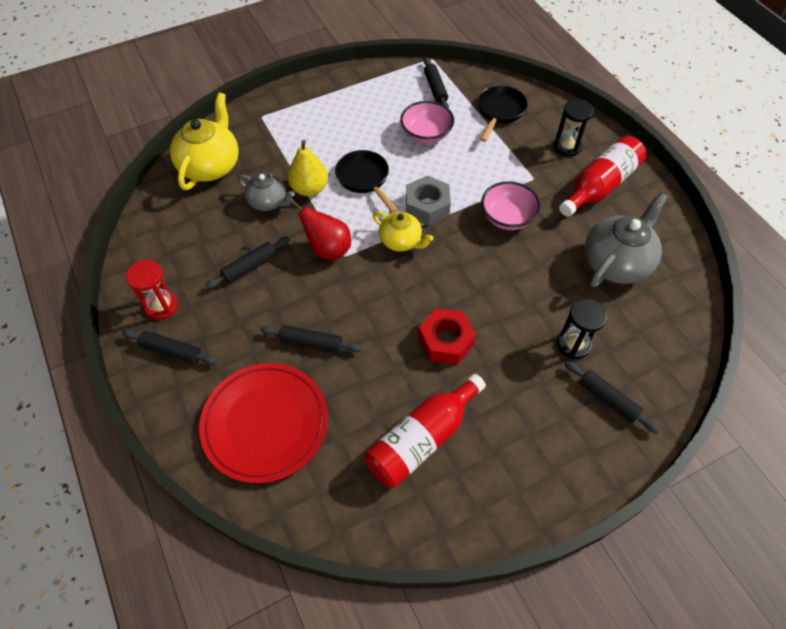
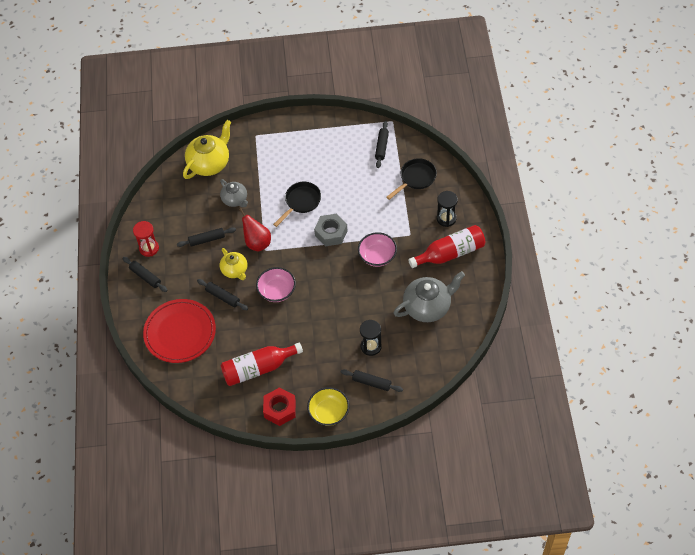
camera: 25 degrees right, 0 degrees up
yellow pear [288,140,328,196] -> none
black pan [335,150,398,213] -> black pan turned 45 degrees clockwise [273,182,321,227]
yellow teapot [373,212,433,252] -> yellow teapot moved to [220,248,247,280]
pink bowl [400,101,454,143] -> pink bowl moved to [256,267,296,302]
red nut [418,308,476,365] -> red nut moved to [263,387,296,426]
black rolling pin [565,361,660,434] -> black rolling pin turned 45 degrees counterclockwise [341,369,403,392]
none -> yellow bowl [307,387,349,426]

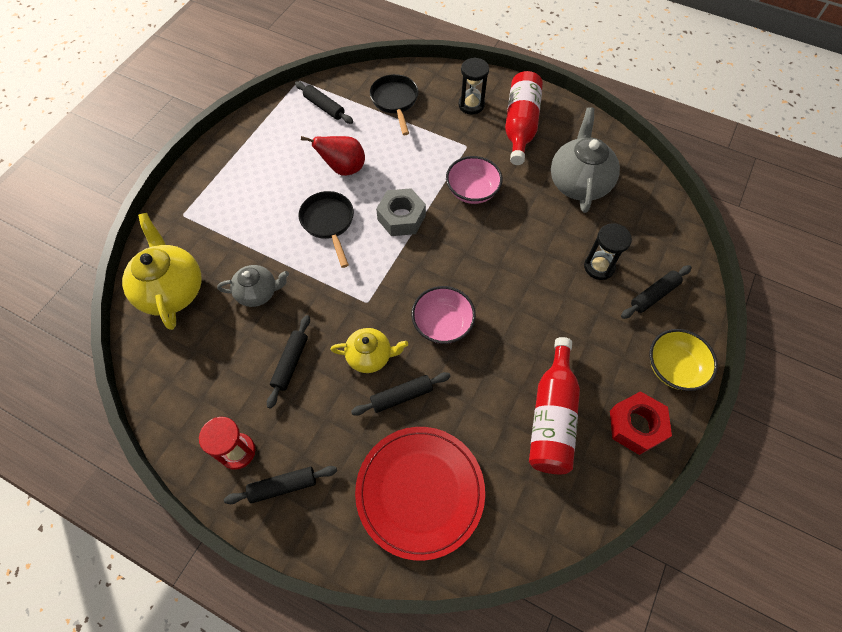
camera: 60 degrees left, 5 degrees up
red pear [239,208,271,251] -> red pear moved to [301,136,365,176]

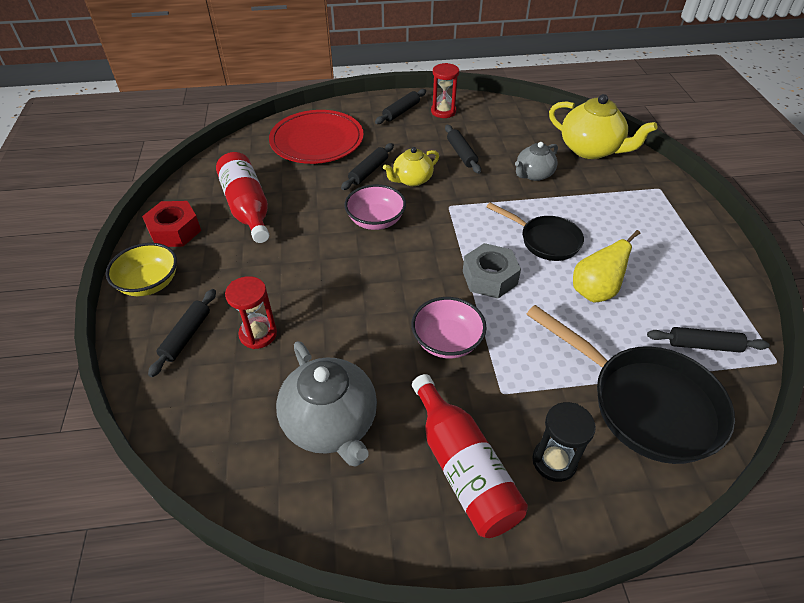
camera: 145 degrees right, 15 degrees down
red pear [301,136,365,176] -> yellow pear [573,230,640,303]
black pan [370,74,418,135] -> black pan [527,305,735,464], size x1.67
black hourglass [584,223,632,280] -> red hourglass [225,276,277,349]

